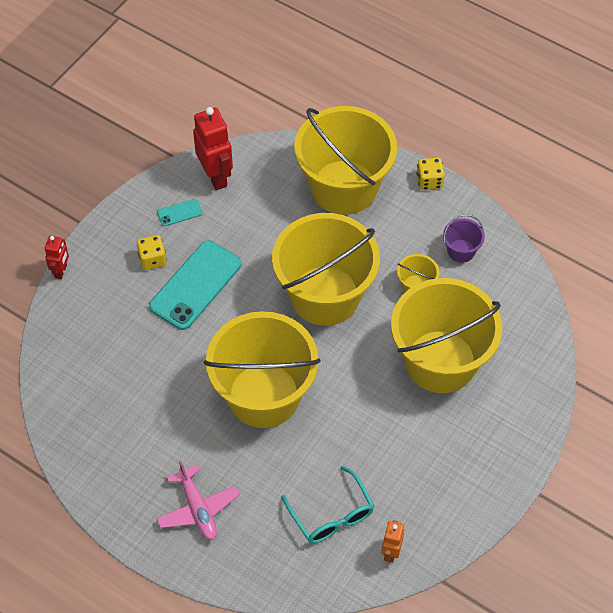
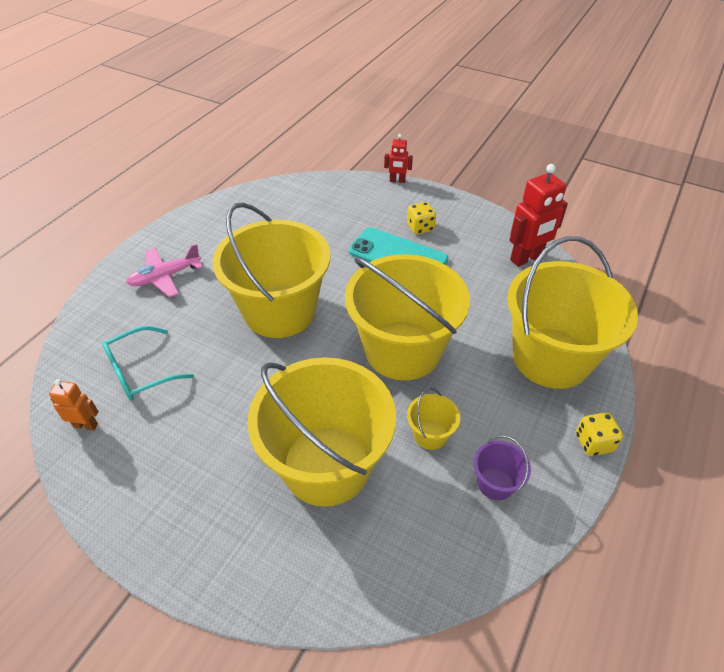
camera: 85 degrees right, 10 degrees down
turquoise phone [157,199,202,226] -> none

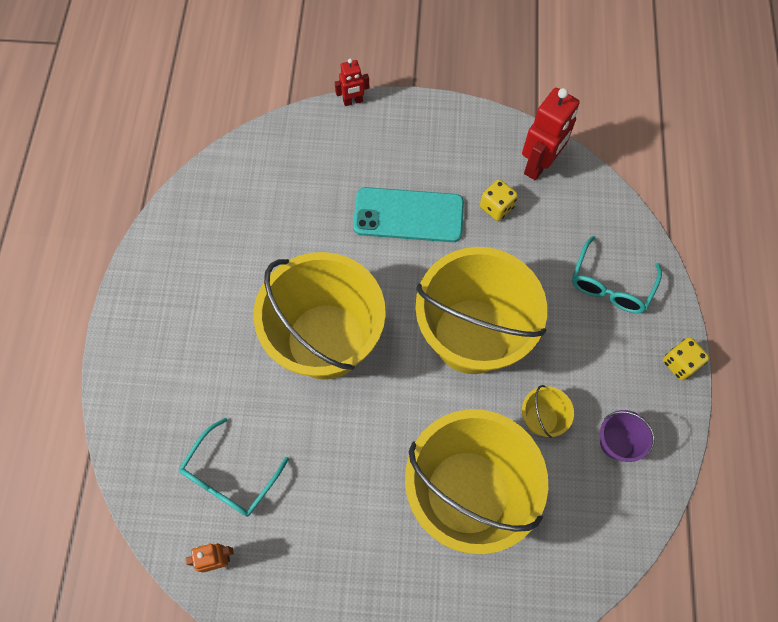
camera: 25 degrees left, 20 degrees up
pink plane [126,244,203,297] -> none
yellow dice [407,202,436,235] -> yellow dice moved to [480,179,518,221]
yellow bucket [507,236,638,389] -> turquoise glasses [572,236,662,314]

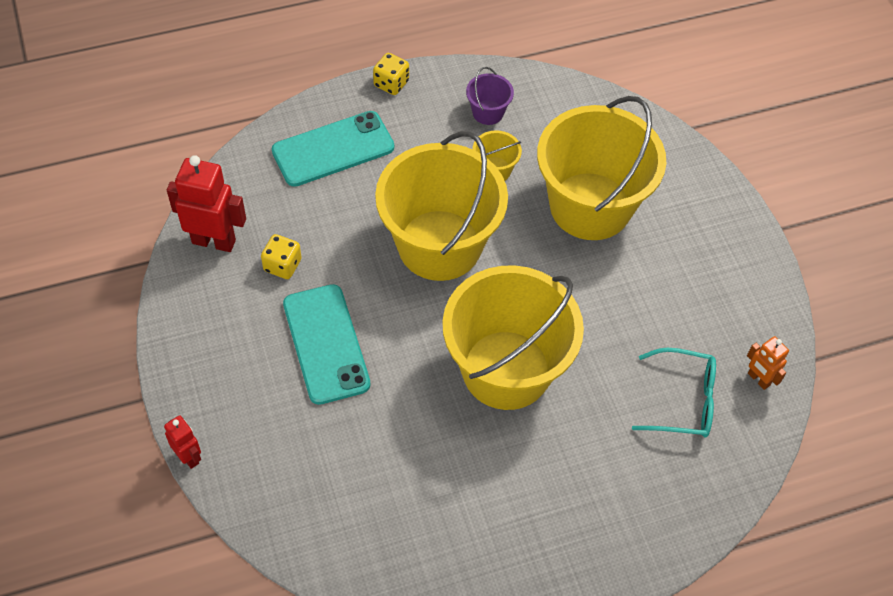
camera: 115 degrees left, 10 degrees down
turquoise glasses [572,236,662,314] -> turquoise phone [272,111,394,187]

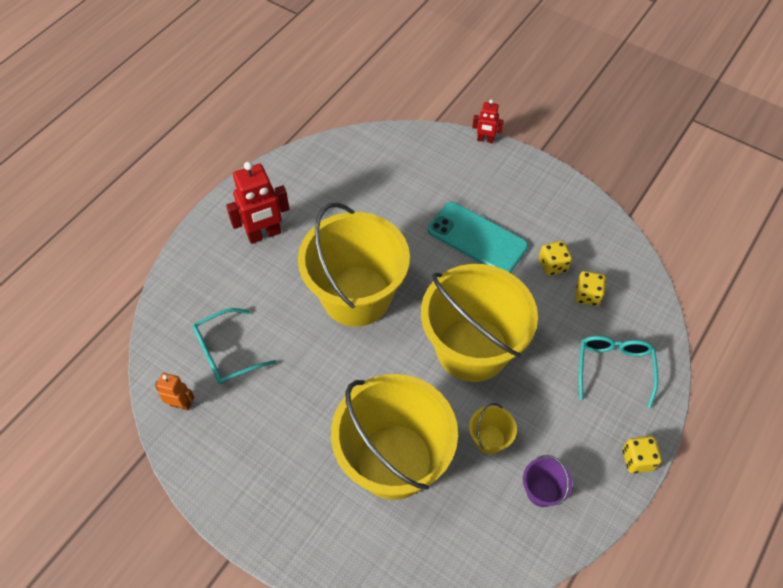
camera: 145 degrees right, 0 degrees up
red robot [167,155,246,252] -> red robot moved to [226,162,289,244]
turquoise phone [272,111,394,187] -> turquoise glasses [579,336,658,408]
none -> yellow dice [575,271,606,306]

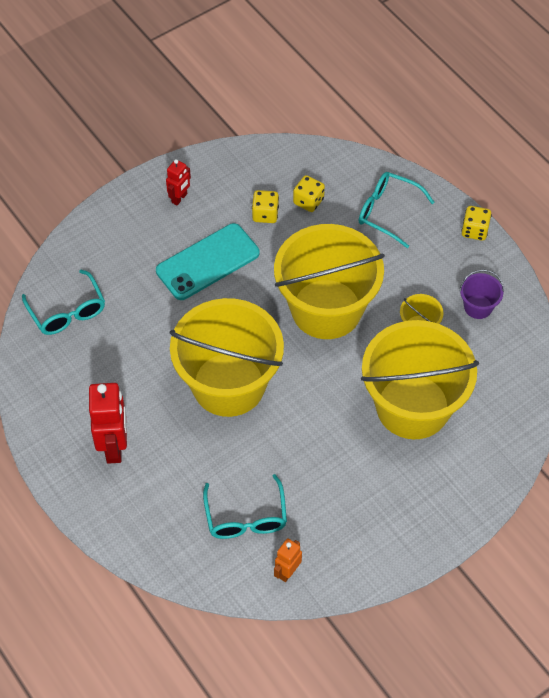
camera: 70 degrees left, 0 degrees up
red robot [472,99,504,143] -> red robot moved to [166,159,191,205]
none -> turquoise glasses [22,270,105,335]

